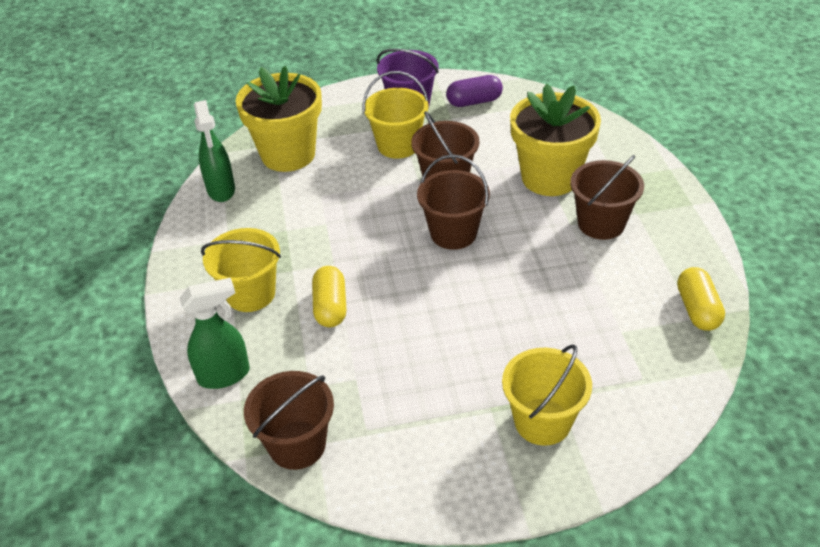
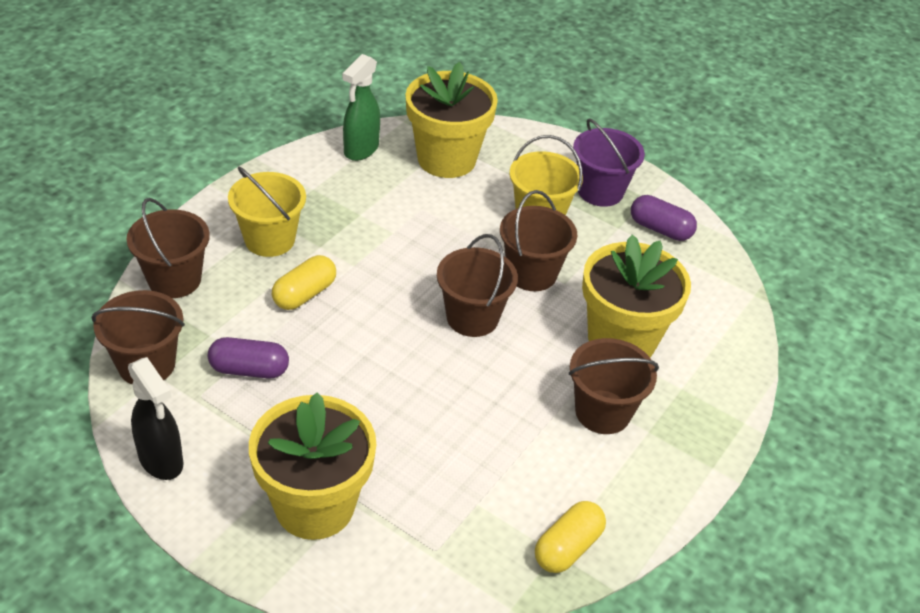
camera: 40 degrees right, 0 degrees up
green spray bottle [180,278,250,389] -> brown bucket [126,198,210,298]
yellow bucket [502,344,592,446] -> yellow flower pot [249,392,376,540]
none -> black spray bottle [128,357,184,480]
none -> purple capsule [208,337,289,379]

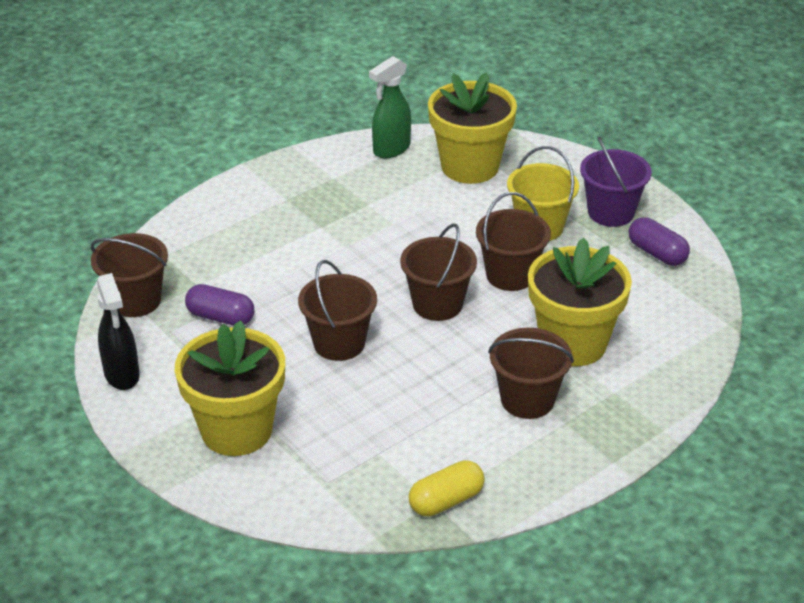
camera: 20 degrees right, 5 degrees down
brown bucket [126,198,210,298] -> brown bucket moved to [298,260,377,361]
yellow bucket [228,167,306,257] -> none
yellow capsule [272,255,336,310] -> none

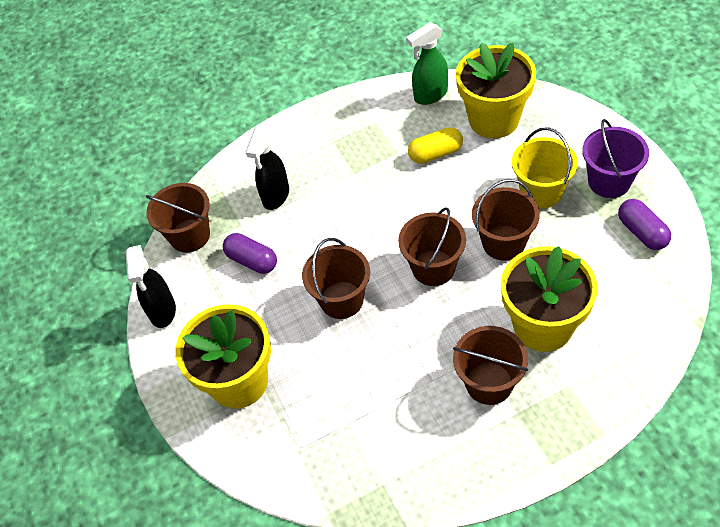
camera: 20 degrees right, 15 degrees up
yellow capsule [408,460,485,516] -> yellow capsule moved to [408,127,463,164]
none -> black spray bottle [246,127,289,210]

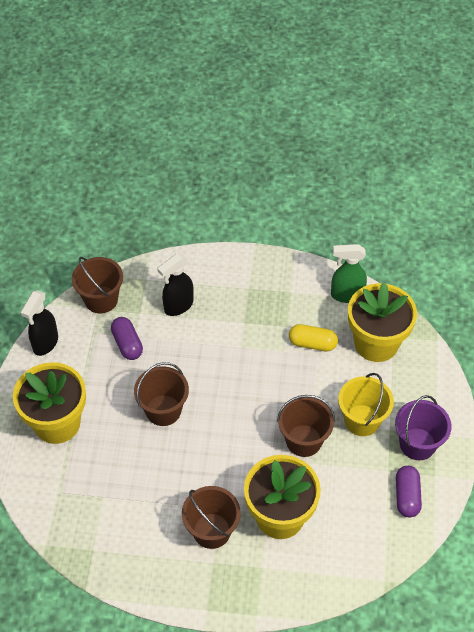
camera: 25 degrees right, 0 degrees up
brown bucket [398,207,466,286] -> none

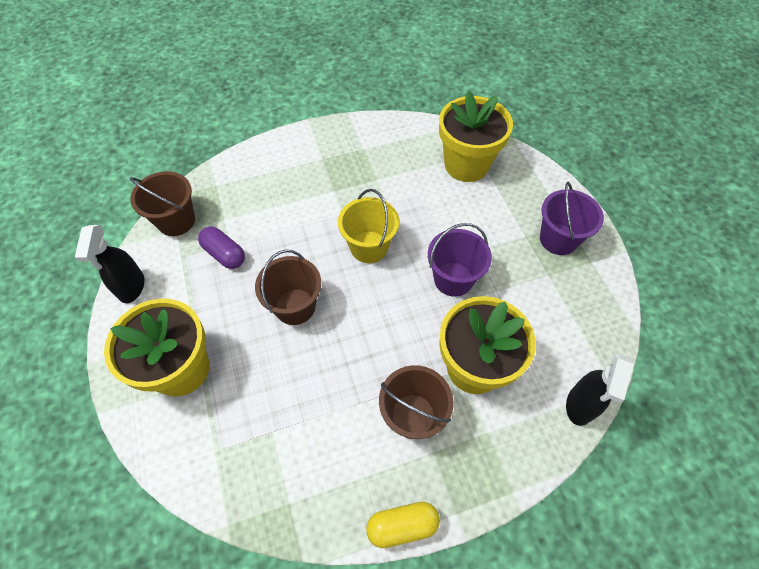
camera: 25 degrees left, 5 degrees up
black spray bottle [157,253,194,316] -> black spray bottle moved to [566,354,634,426]
brown bucket [277,395,335,457] -> purple bucket [428,223,492,297]
yellow capsule [289,324,338,351] -> yellow capsule moved to [366,502,440,548]
green spray bottle [331,244,367,303] -> none
yellow bucket [338,373,394,436] -> yellow bucket moved to [338,189,399,263]
purple capsule [396,466,422,517] -> none

